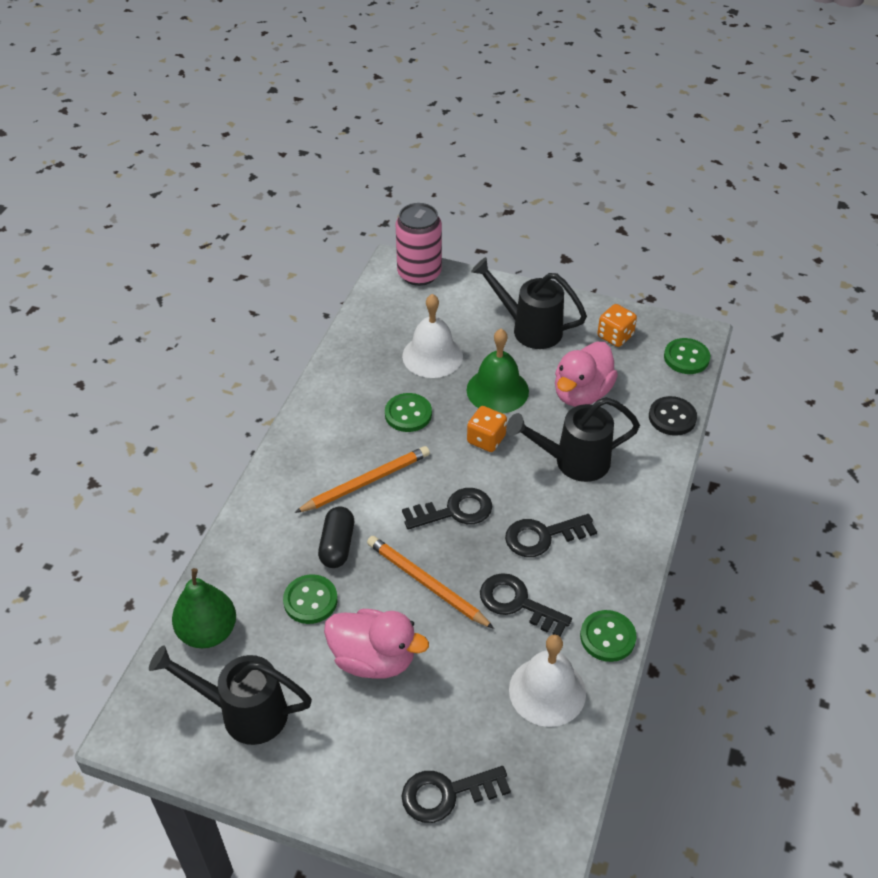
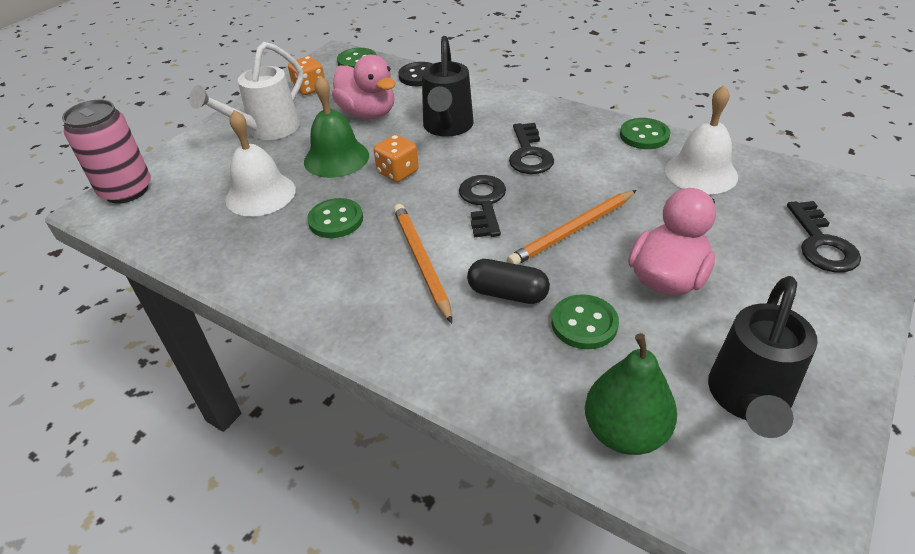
camera: 75 degrees left, 5 degrees down
black watering can [471,257,587,349] -> white watering can [189,42,303,140]
black key [480,573,572,636] -> none

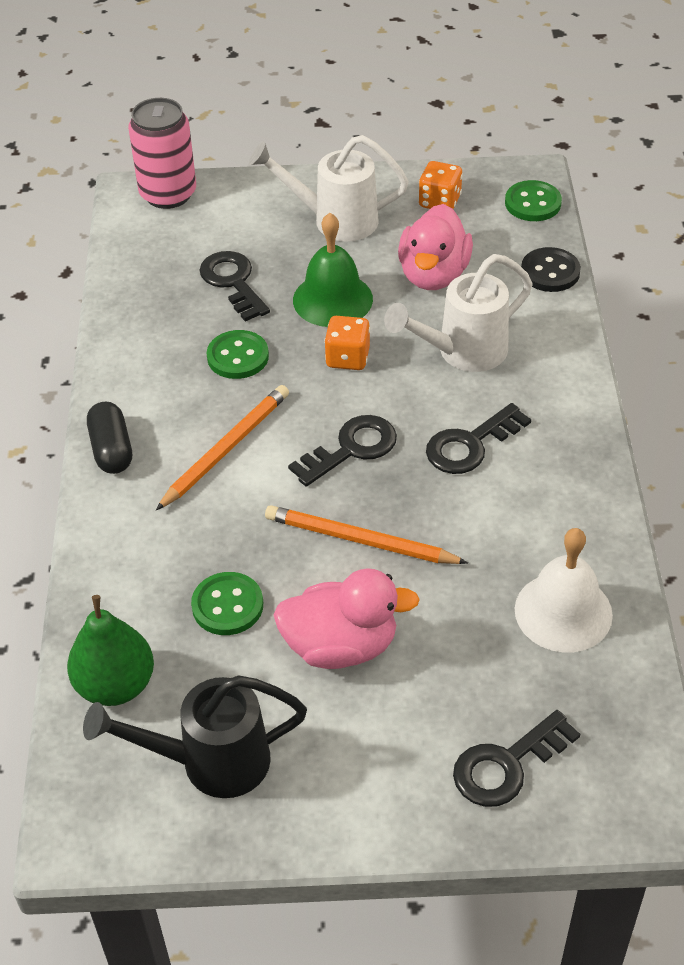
camera: 55 degrees right, 5 degrees up
white bell [225,110,296,216] -> black key [199,251,270,321]
black watering can [422,36,474,137] -> white watering can [384,254,532,372]
black capsule [467,259,550,304] -> black capsule moved to [87,402,132,474]
green button [620,118,670,149] -> none

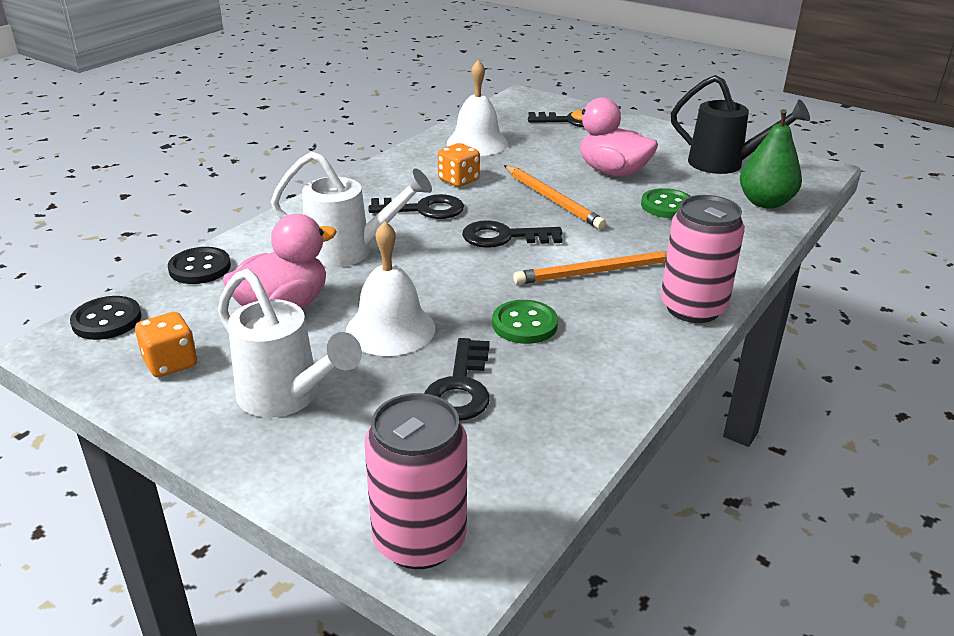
camera: 145 degrees left, 15 degrees down
black capsule [87,402,132,474] -> pink can [661,195,745,323]
green bell [293,213,373,327] -> white bell [346,221,435,356]
orange dice [324,316,370,370] -> orange dice moved to [438,143,480,187]
green button [505,180,562,221] -> black button [70,296,142,340]

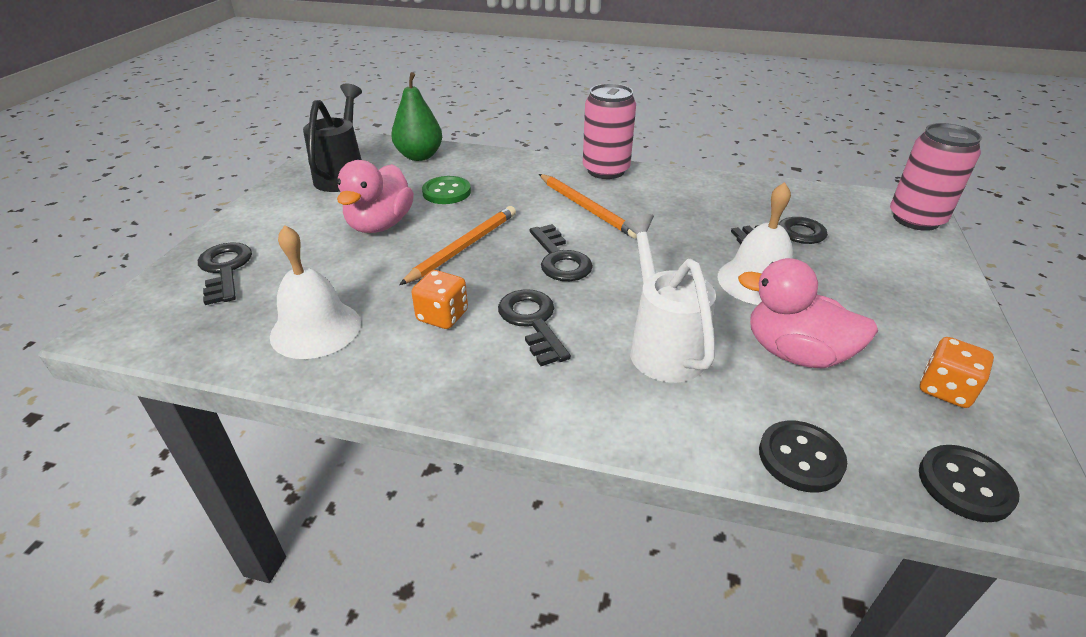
camera: 110 degrees left, 5 degrees up
white watering can [218,269,362,418] -> none
green button [492,300,558,344] -> none

